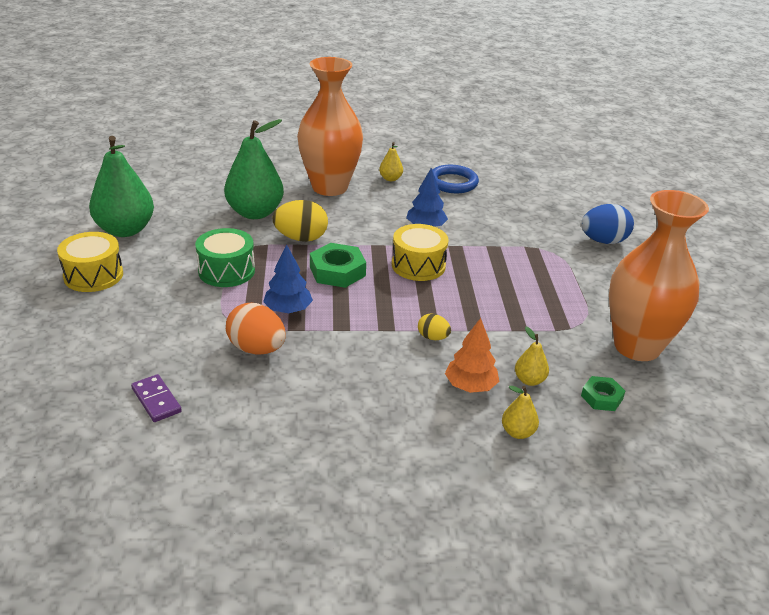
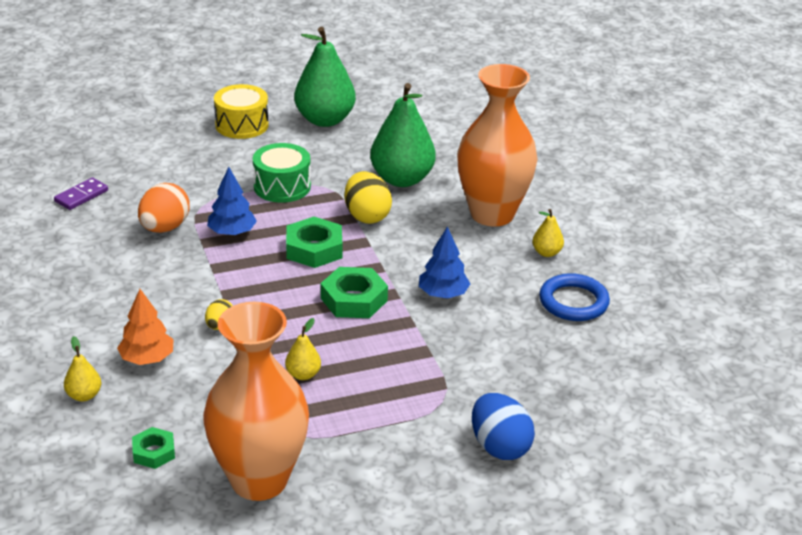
camera: 75 degrees right, 0 degrees up
yellow drum [392,224,449,281] -> green nut [321,267,388,318]
yellow pear [515,327,549,386] -> yellow pear moved to [285,318,321,380]

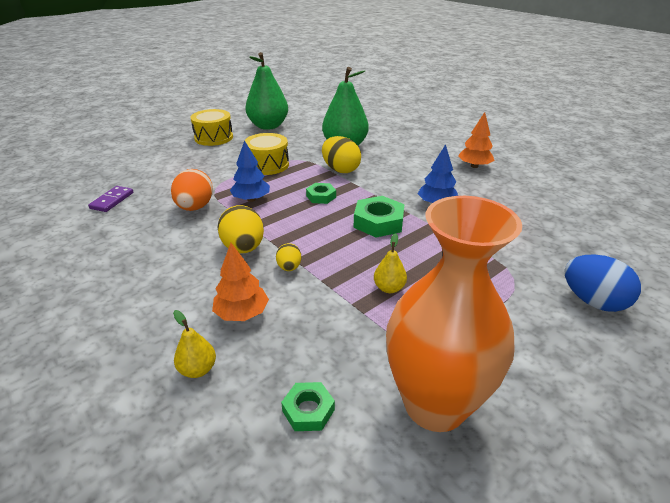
camera: 20 degrees left, 0 degrees up
green drum [253,143,311,203] -> yellow drum [245,133,289,175]
green nut [286,217,342,268] -> green nut [306,183,336,204], size x0.60
orange vase [457,64,538,227] -> none
yellow pear [532,209,564,257] -> orange tree [458,112,495,168]
blue ring [539,273,610,321] -> none
none -> yellow egg [217,205,264,253]

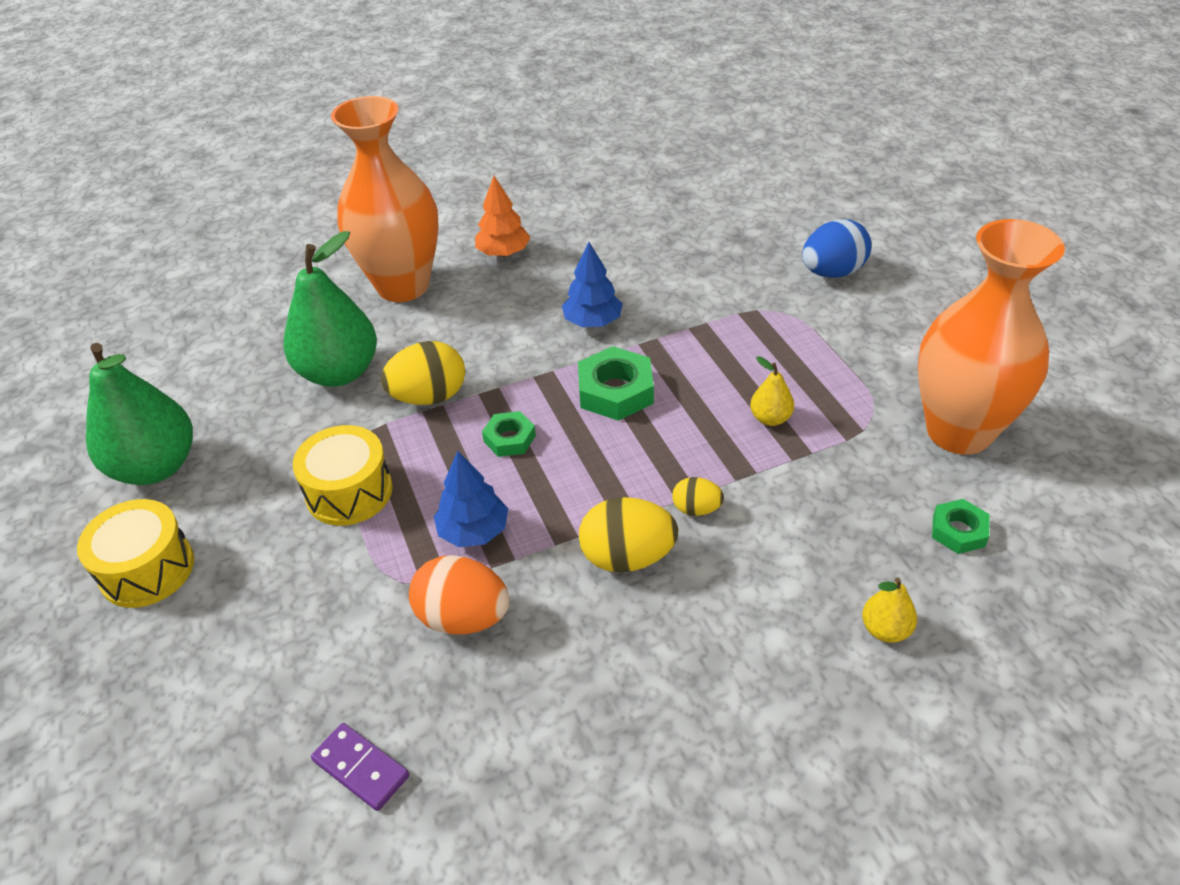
camera: 70 degrees left, 10 degrees up
orange tree [212,243,269,321] -> none
none -> orange vase [331,96,439,302]

